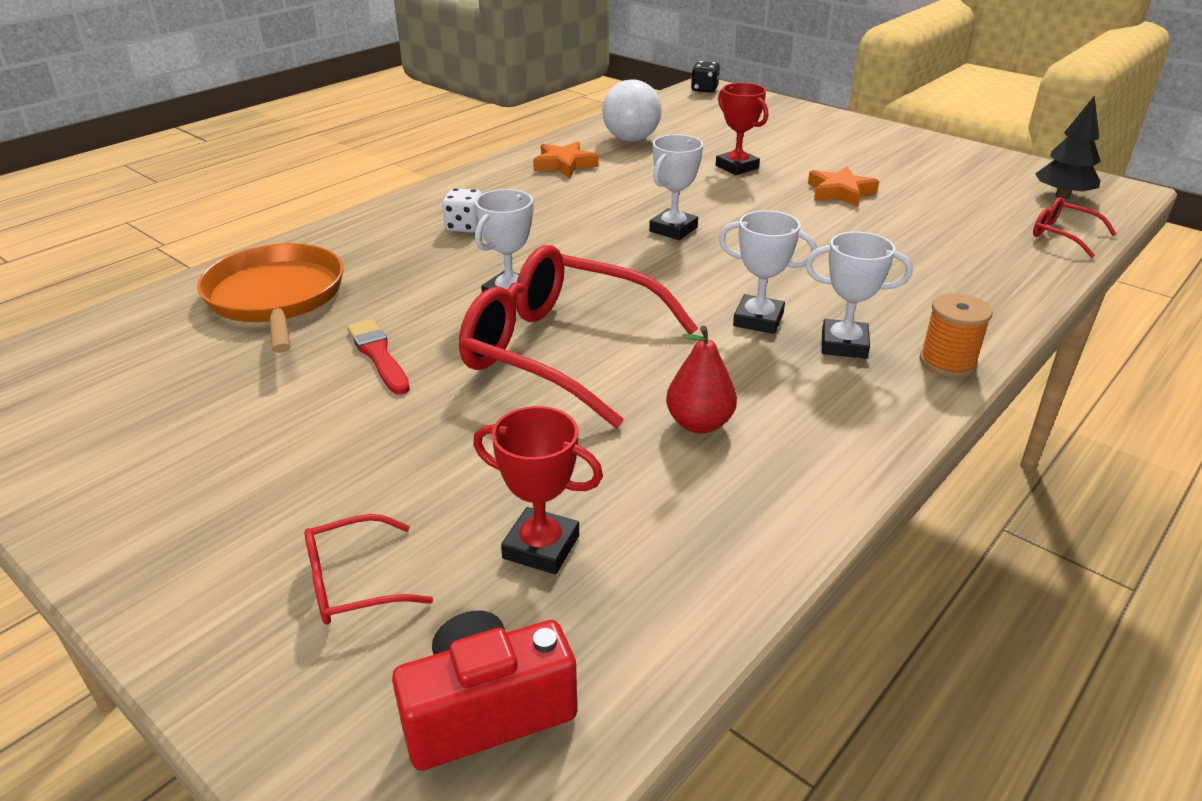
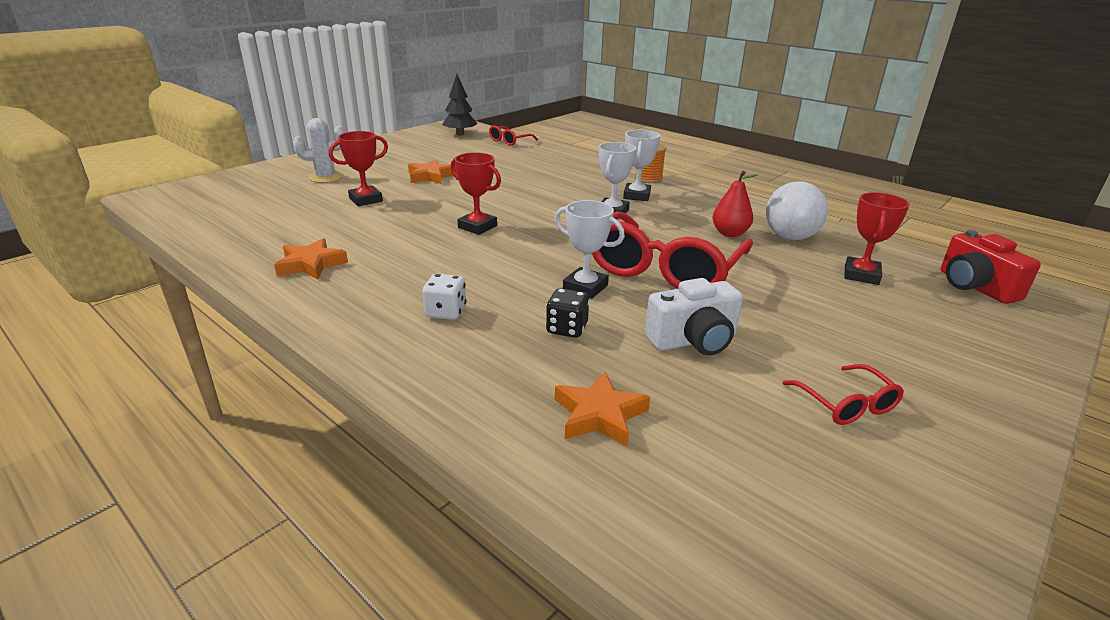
camera: 90 degrees left, 5 degrees down
orange pan [197,243,344,353] -> orange star [555,372,650,447]
red glasses [304,514,433,624] -> red glasses moved to [782,364,904,425]
red brush [347,319,410,395] -> white camera [645,278,743,356]
white ball [602,79,661,141] -> white ball moved to [766,181,828,240]
white trophy [649,134,703,240] -> red trophy [451,152,501,235]
black dice [691,61,720,93] -> black dice moved to [546,288,590,338]
none -> white cactus [293,118,345,183]

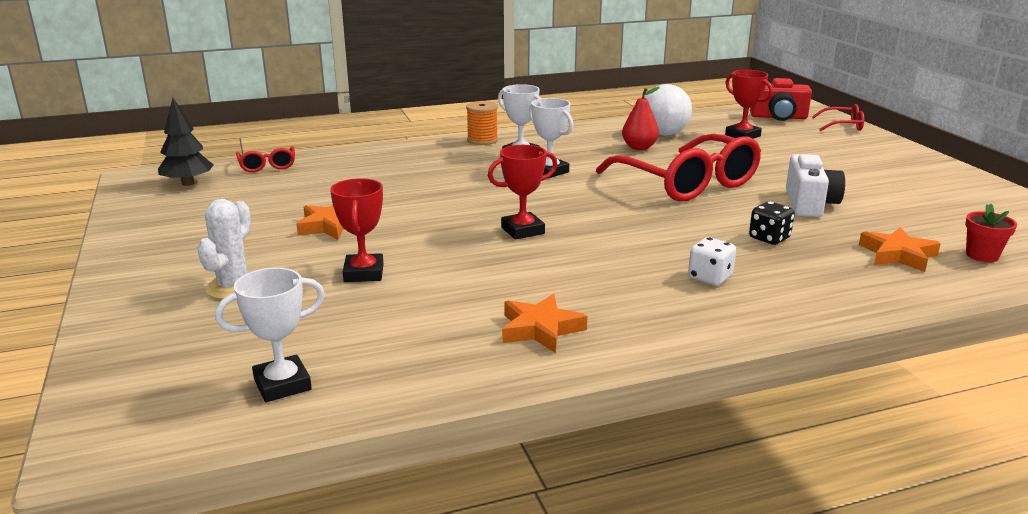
camera: 60 degrees left, 5 degrees down
white trophy [555,200,625,299] -> white trophy moved to [215,268,325,402]
red glasses [782,364,904,425] -> red glasses moved to [812,104,864,131]
none -> red flower pot [965,204,1017,262]

